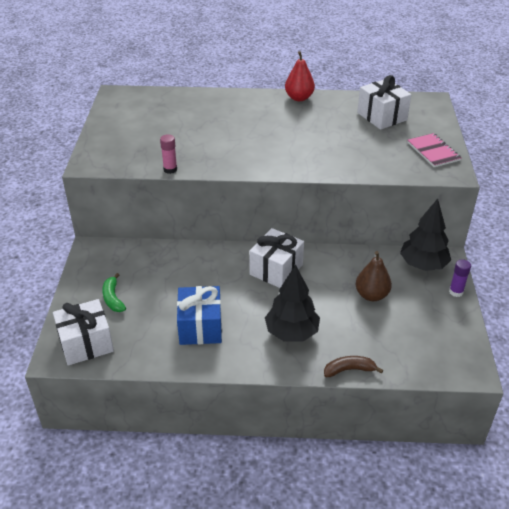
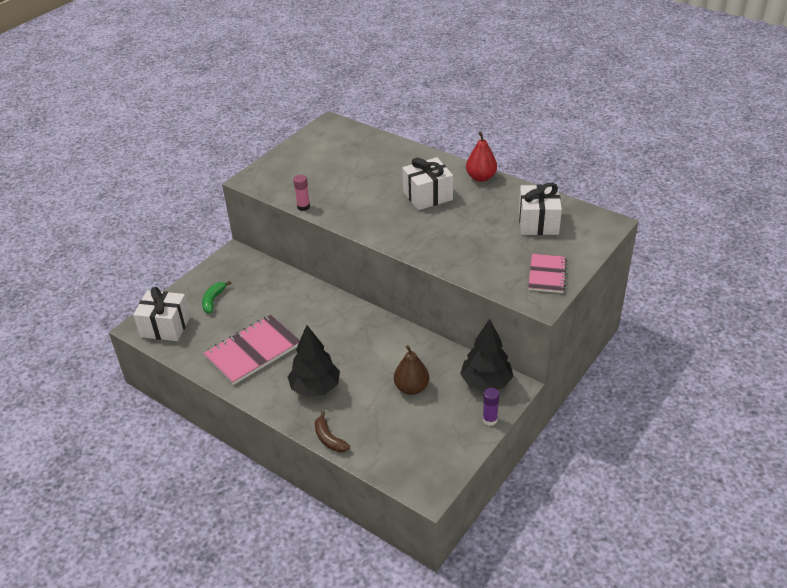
camera: 35 degrees right, 0 degrees up
blue gift [177,286,222,345] -> pink notebook [204,315,300,385]
white gift [249,228,304,288] -> white gift moved to [402,157,453,210]
brown banana [324,356,383,377] -> brown banana turned 150 degrees counterclockwise [315,411,350,452]

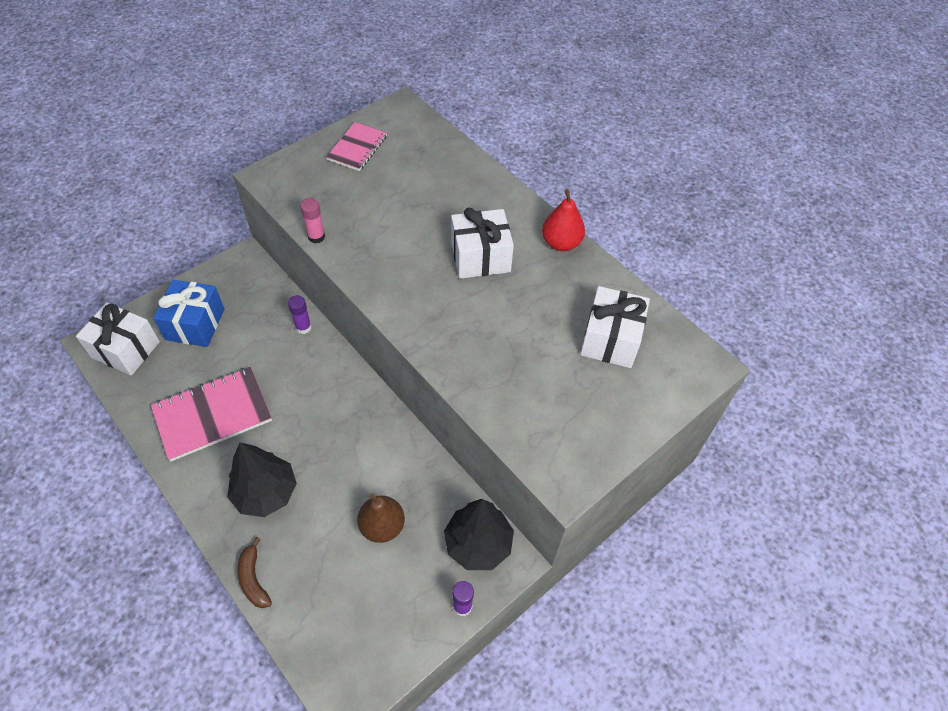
camera: 10 degrees right, 15 degrees up
green banana [202,281,231,313] -> blue gift [153,280,225,347]
pink notebook [528,254,567,293] -> pink notebook moved to [326,122,387,171]
none -> purple glue stick [288,295,312,334]

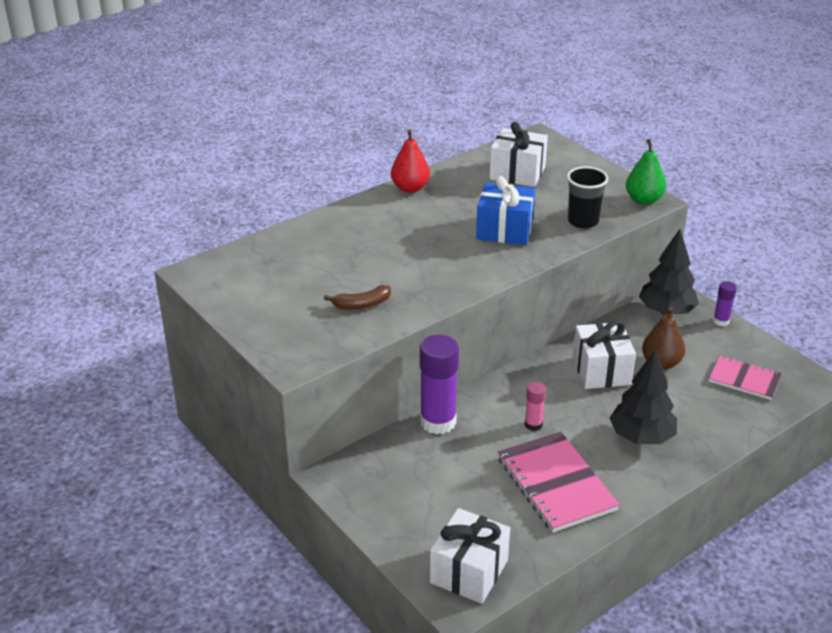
camera: 85 degrees left, 20 degrees down
blue gift [153,280,225,347] -> blue gift moved to [476,176,535,245]
brown banana [238,537,272,608] -> brown banana moved to [324,285,391,310]
purple glue stick [288,295,312,334] -> purple glue stick [420,335,459,434], size x2.00
pink glue stick [300,198,325,243] -> pink glue stick moved to [525,382,546,431]
pink notebook [326,122,387,171] -> pink notebook moved to [709,355,782,400]
white gift [451,208,514,279] -> white gift moved to [573,320,636,389]
none -> black cup [567,166,608,229]
none -> green pear [626,139,666,205]

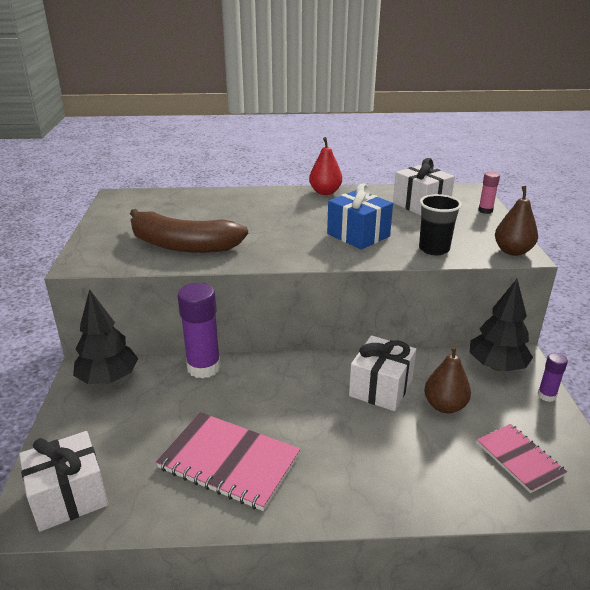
camera: 35 degrees right, 5 degrees down
brown banana [324,285,391,310] -> brown banana [130,209,248,253], size x2.24
pink notebook [498,432,620,532] -> pink notebook turned 75 degrees counterclockwise [156,412,301,511]
pink glue stick [525,382,546,431] -> pink glue stick moved to [478,172,500,214]
black tree [610,349,677,444] -> black tree moved to [73,289,138,384]
green pear [626,139,666,205] -> brown pear [495,186,538,256]

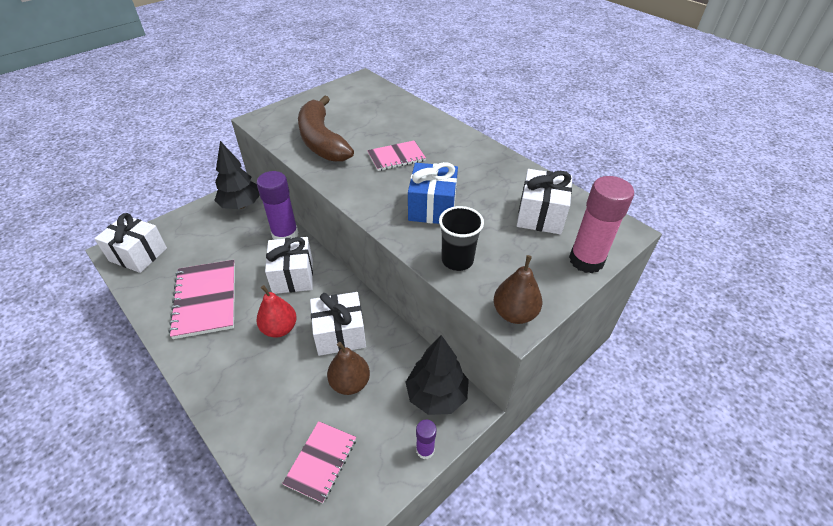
camera: 50 degrees right, 15 degrees up
red pear [309,137,342,195] -> red pear moved to [256,285,297,337]
pink glue stick [478,172,500,214] -> pink glue stick [569,176,634,273], size x2.00
none -> white gift [265,237,313,294]
none -> pink notebook [367,141,426,171]

